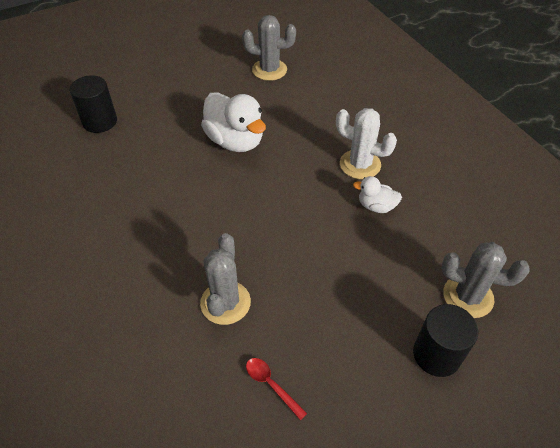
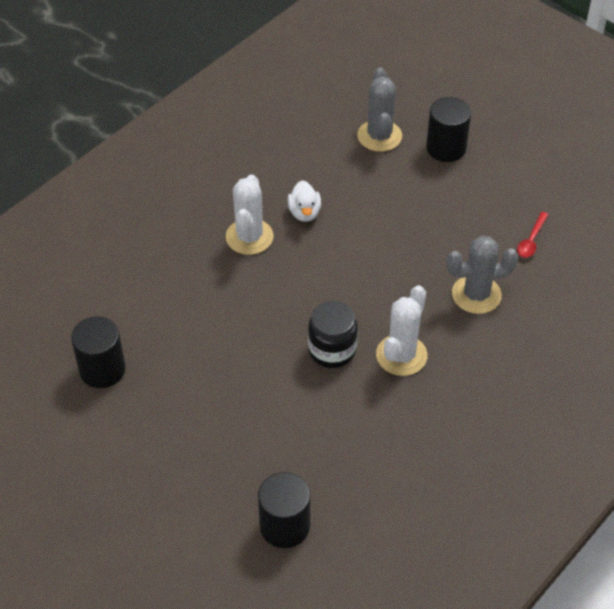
camera: 110 degrees left, 0 degrees up
white duck [201,92,266,152] -> none
grey cactus [242,15,296,81] -> black cylinder [71,316,125,388]
none -> black jar [308,301,358,368]
none -> white cactus [376,285,428,376]

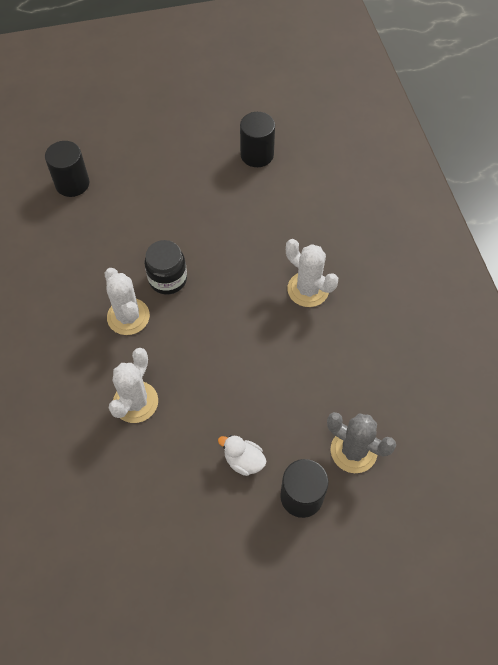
camera: 125 degrees right, 10 degrees up
white duck [288,180,321,222] -> white duck moved to [218,435,266,476]
grey cactus [446,236,518,314] -> white cactus [109,348,158,423]
red spoon [517,212,549,258] -> none

